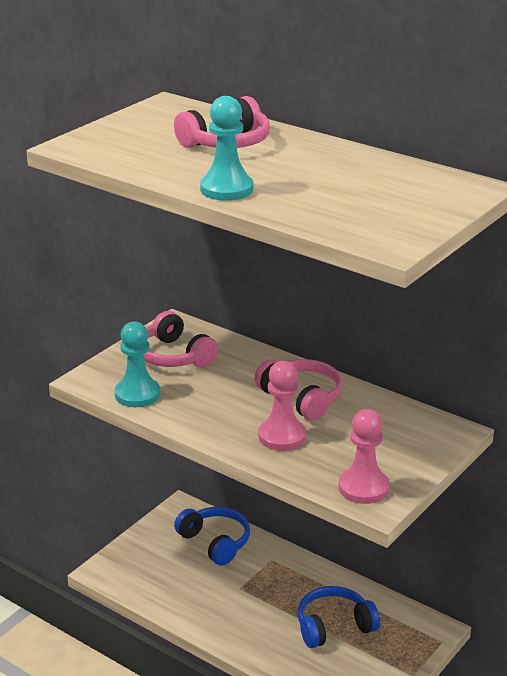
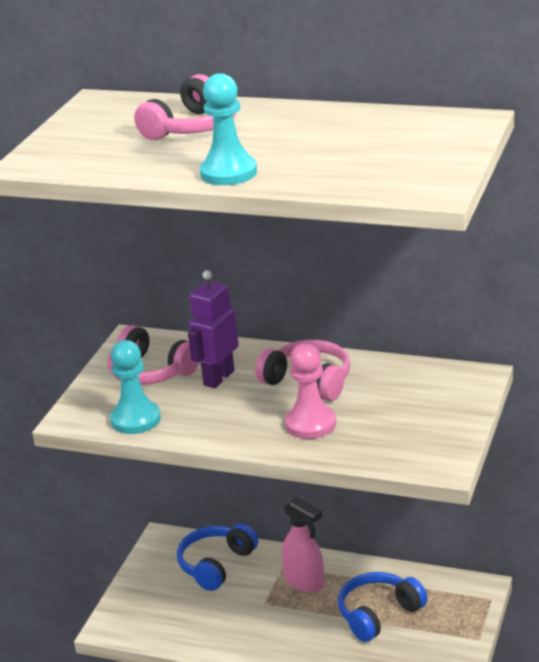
camera: 15 degrees left, 0 degrees up
blue headphones [174,507,250,566] -> blue headphones turned 90 degrees counterclockwise [177,524,258,591]
pink pawn [339,409,390,504] -> none
none -> purple robot [188,270,239,388]
none -> pink spray bottle [282,497,324,593]

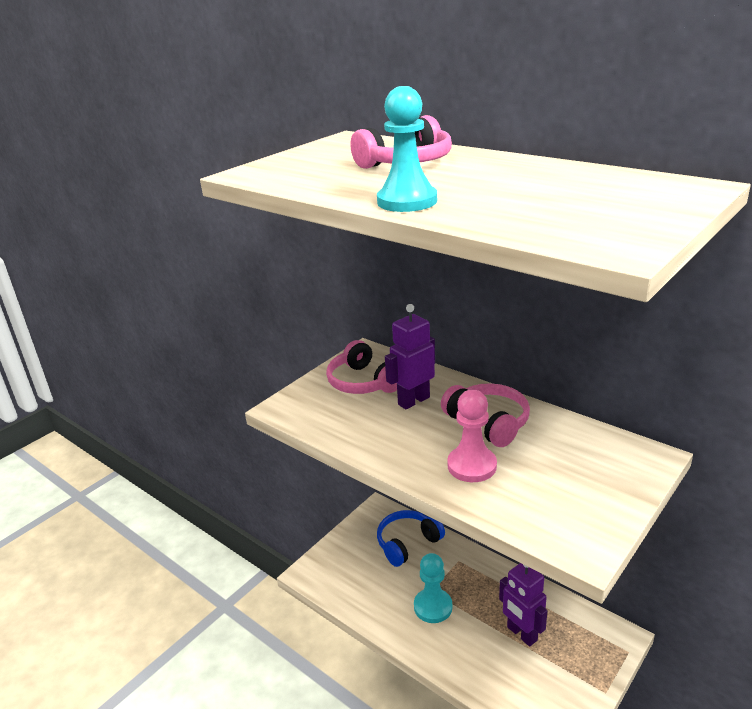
camera: 20 degrees right, 0 degrees up
turquoise pawn [110,340,161,434] -> turquoise pawn moved to [414,553,452,623]
pink spray bottle [282,497,324,593] -> none
blue headphones [338,572,428,642] -> purple robot [499,563,547,647]

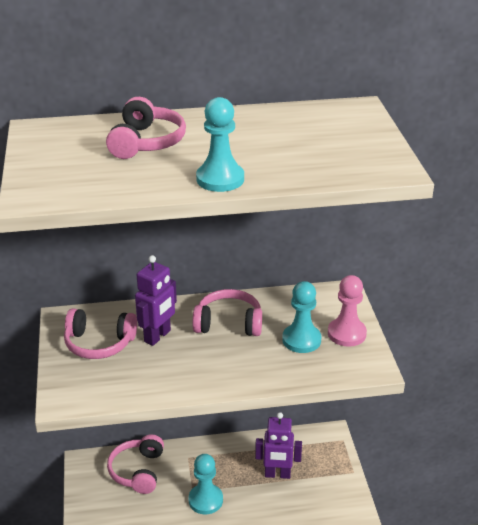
camera: 50 degrees left, 5 degrees up
blue headphones [377,510,445,567] -> pink headphones [107,434,164,494]
purple robot [385,304,435,410] -> purple robot turned 150 degrees counterclockwise [135,255,177,346]
pink pawn [447,390,497,482] -> pink pawn moved to [328,275,367,347]
none -> turquoise pawn [282,281,321,353]

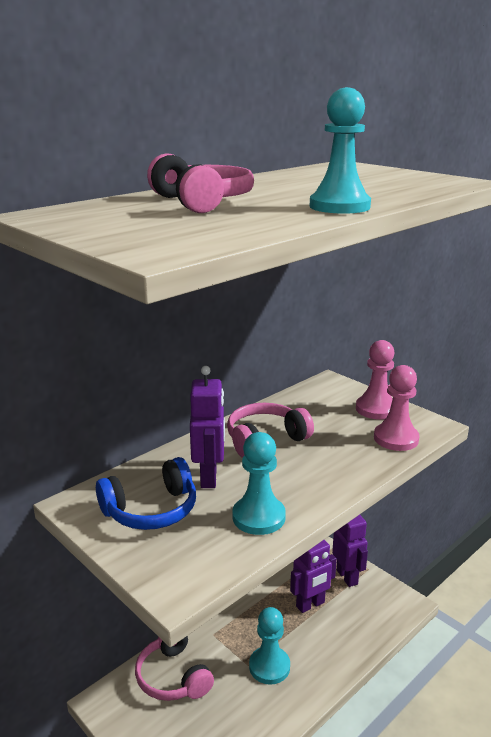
camera: 35 degrees left, 10 degrees down
pink headphones [64,308,137,359] -> blue headphones [96,457,196,530]
turquoise pawn [282,281,321,353] -> turquoise pawn moved to [232,432,286,535]
none -> purple robot [332,515,368,587]
none -> pink pawn [374,365,419,451]

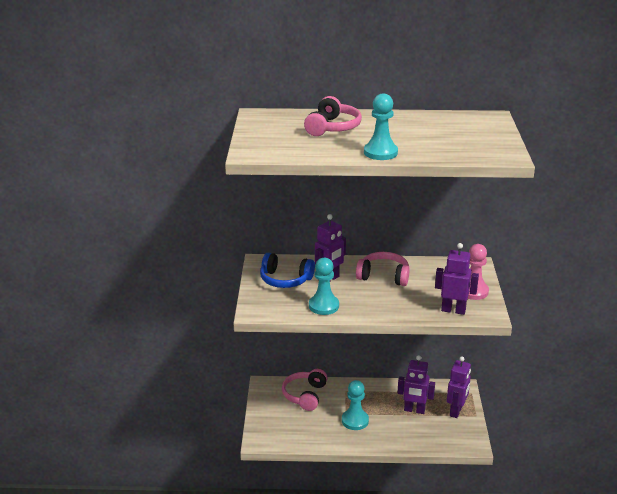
camera: 45 degrees right, 5 degrees up
pink pawn [374,365,419,451] -> purple robot [435,243,479,315]

